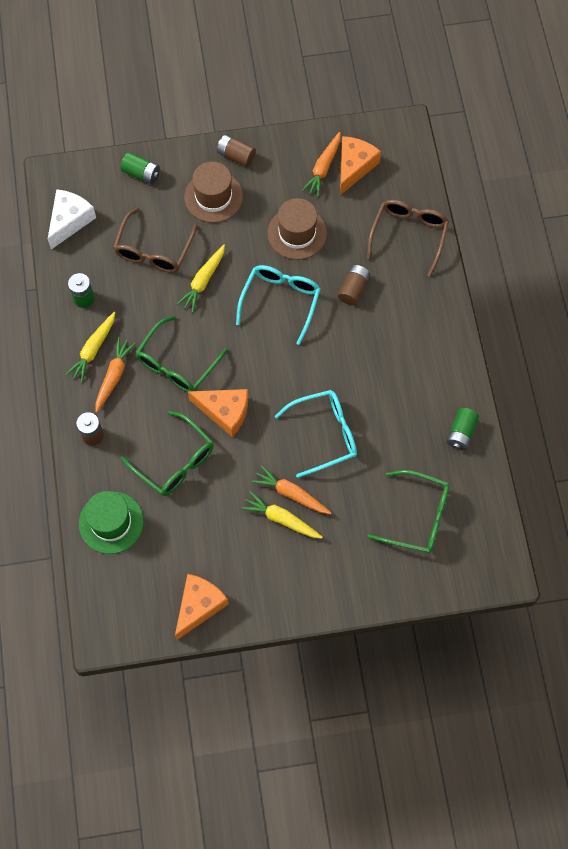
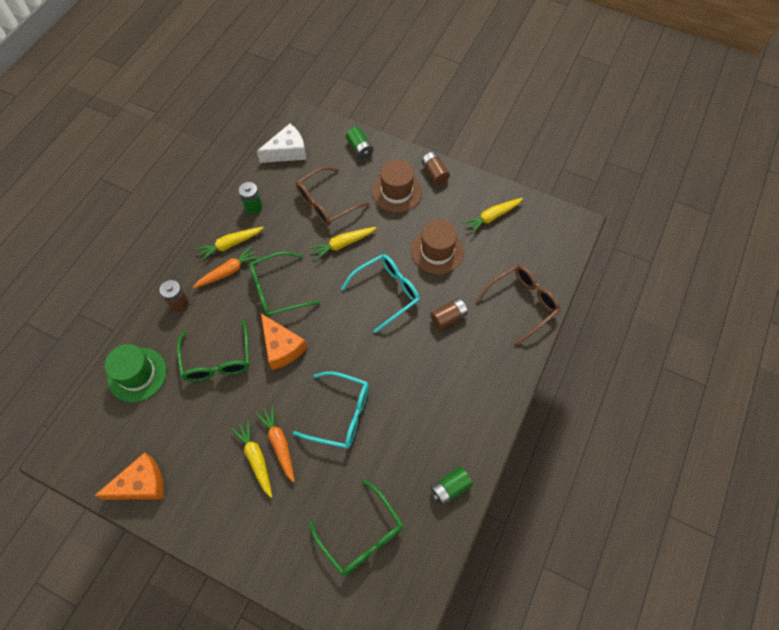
camera: 35 degrees right, 5 degrees down
orange carrot [302,132,340,197] -> yellow carrot [463,198,523,234]
orange cheese [340,136,381,195] -> none

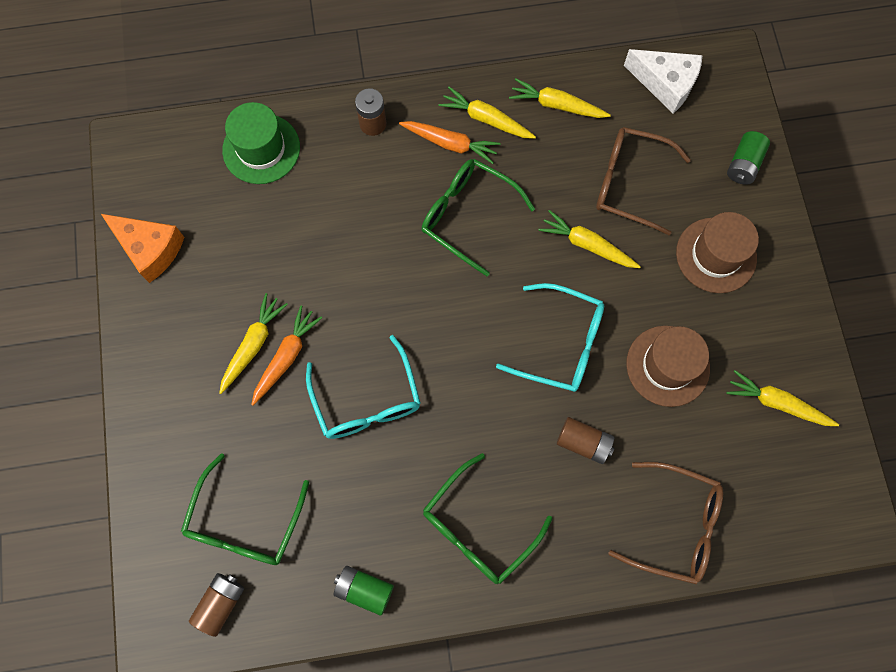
camera: 55 degrees right, 10 degrees up
green glasses [177,320,249,381] -> green glasses moved to [423,453,552,584]
green battery [239,182,262,214] -> yellow carrot [509,78,611,118]
orange cheese [261,313,307,370] -> none
brown battery [421,152,450,185] -> brown battery moved to [189,573,244,637]

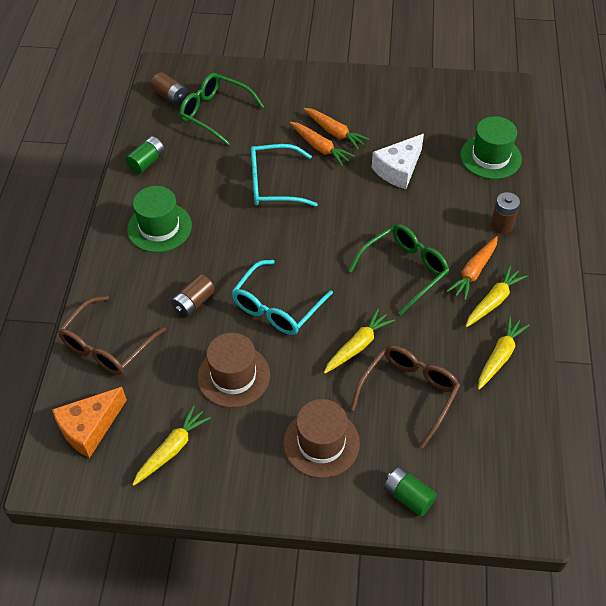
camera: 105 degrees right, 20 degrees down
orange cheese [101,214,184,283] -> orange cheese moved to [52,387,127,458]
yellow carrot [219,293,288,394] -> orange carrot [303,108,370,150]
green glasses [423,453,552,584] -> green hat [127,186,192,252]
white cheese [624,49,703,114] -> white cheese moved to [372,134,424,189]

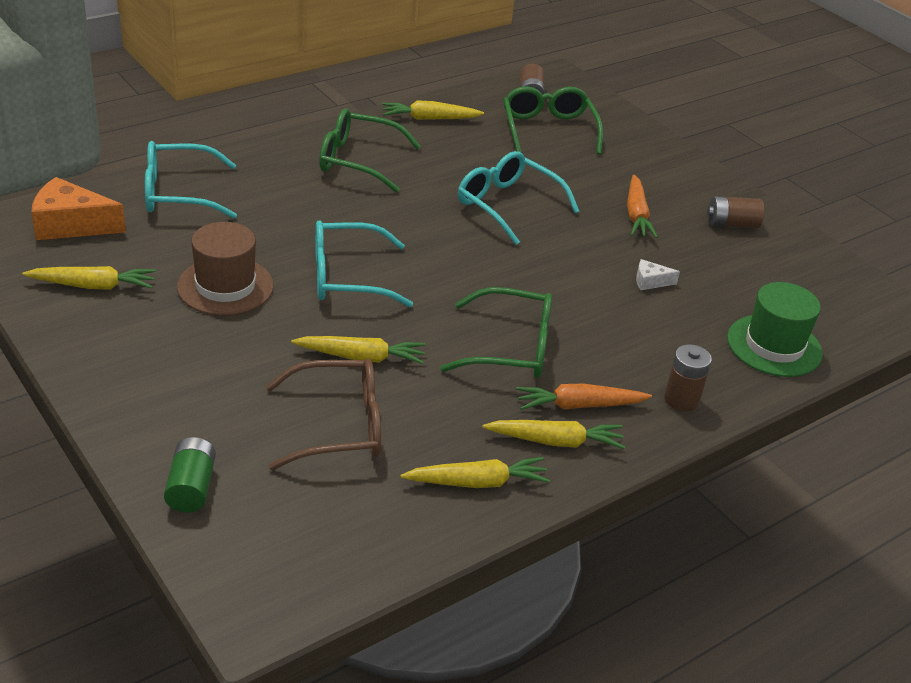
camera: 45 degrees right, 15 degrees down
brown glasses [58,296,166,375] -> turquoise glasses [145,141,237,219]
green battery [125,136,165,174] -> yellow carrot [382,100,484,120]
green hat [127,186,192,252] -> green glasses [319,108,421,192]
brown battery [171,274,215,317] -> brown battery moved to [707,196,764,228]
brown hat [283,399,360,478] -> none
orange carrot [290,122,355,166] -> none
white cheese [372,134,424,189] -> white cheese [636,259,680,290], size x0.48

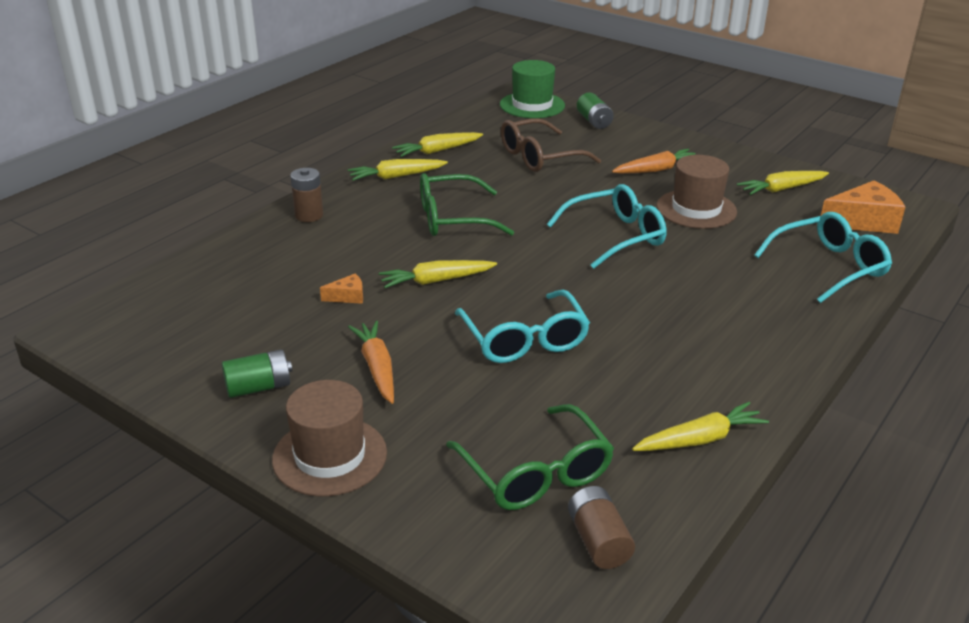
camera: 165 degrees right, 5 degrees down
yellow carrot [291,336,426,364] -> yellow carrot moved to [379,260,497,288]
green glasses [319,108,421,192] -> none
turquoise glasses [458,151,579,245] -> turquoise glasses turned 45 degrees clockwise [455,290,590,363]
orange carrot [516,384,652,410] -> orange carrot moved to [612,149,695,174]
white cheese [636,259,680,290] -> orange cheese [320,273,363,304]
brown battery [707,196,764,228] -> green battery [222,349,292,398]
green hat [727,282,823,377] -> green hat moved to [500,60,565,118]
none -> brown hat [272,380,387,497]

